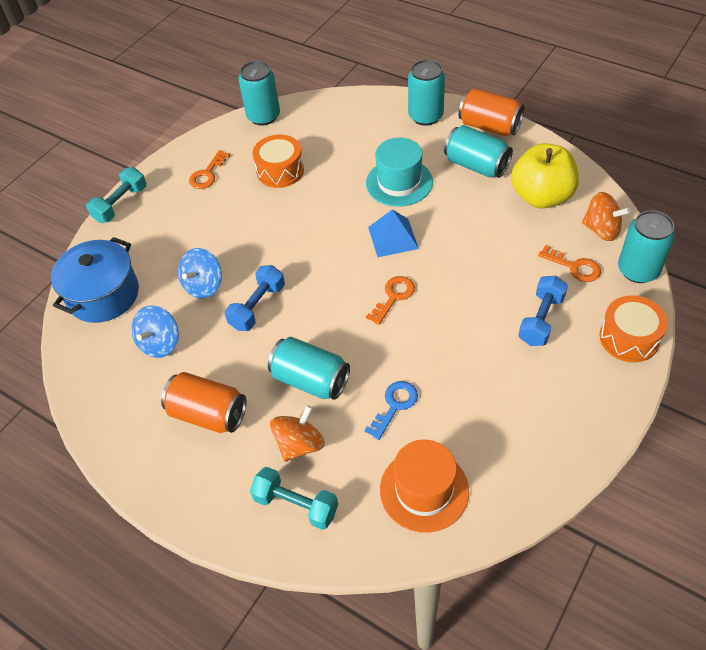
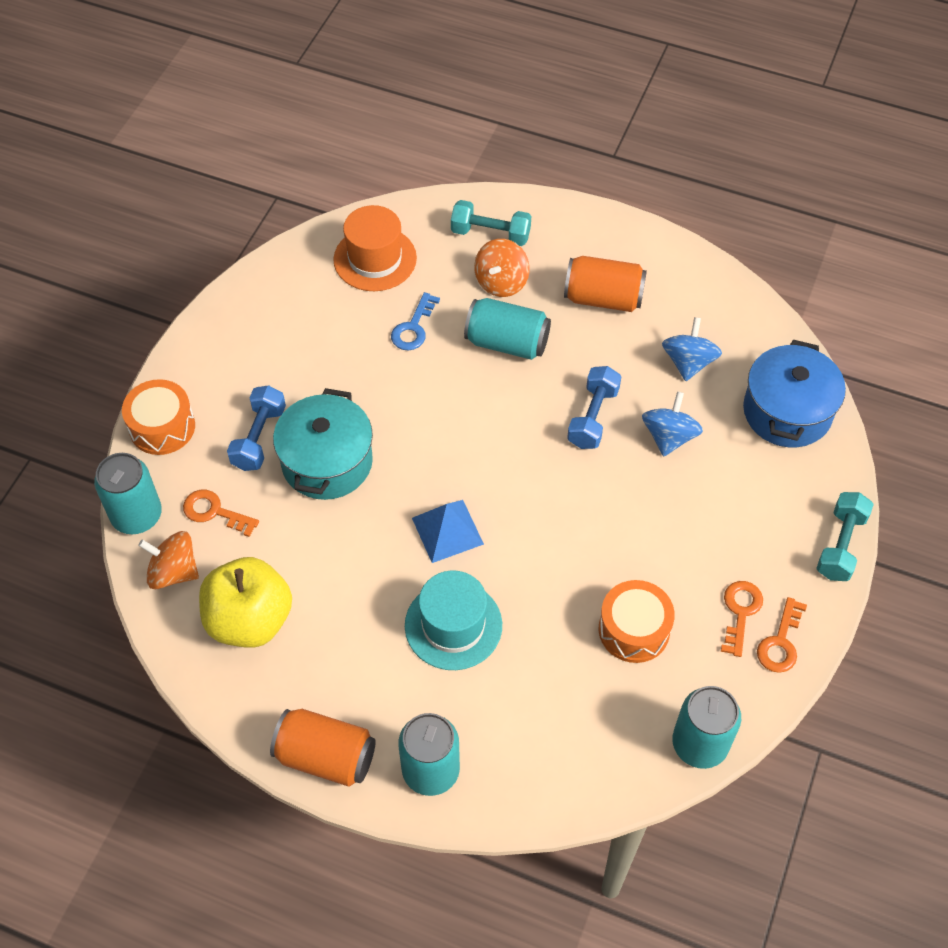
camera: 165 degrees right, 5 degrees up
orange key [366,276,415,325] -> orange key moved to [757,597,807,673]
turquoise can [444,125,513,178] -> none
none -> turquoise pot [273,388,373,500]

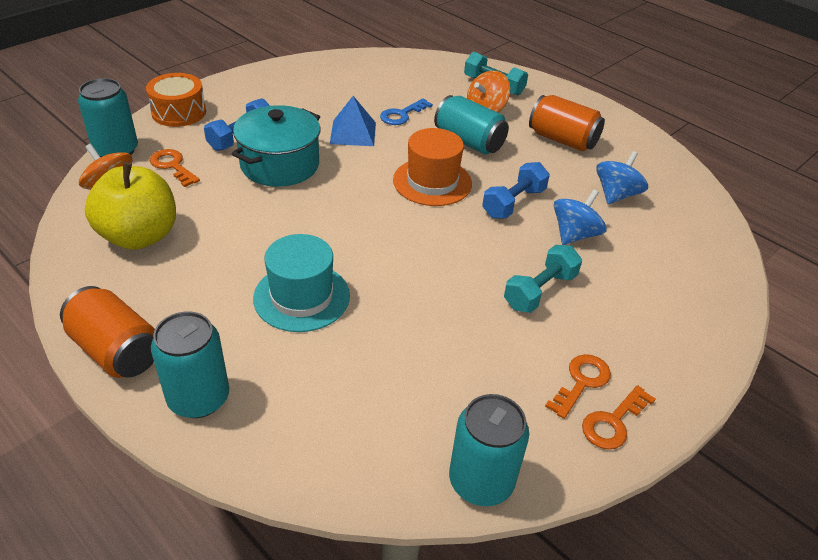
camera: 20 degrees right, 15 degrees down
orange hat [333,205,417,291] -> orange hat moved to [393,128,472,206]
blue pyramid [412,500,484,563] -> blue pyramid moved to [330,96,376,146]
orange drum [599,580,675,663] -> none
blue pot [743,340,846,447] -> none
turquoise dumbbell [816,492,874,581] -> turquoise dumbbell moved to [504,245,582,313]

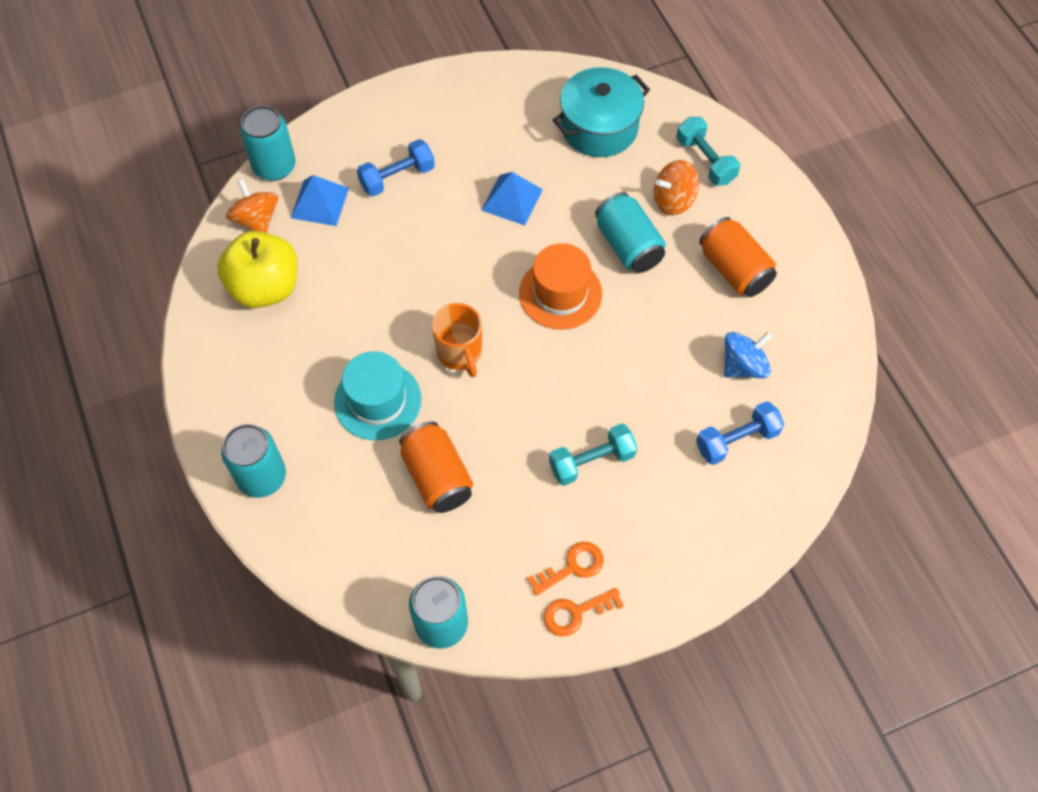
camera: 25 degrees right, 20 degrees up
orange can [60,286,155,378] -> orange can moved to [399,421,473,513]
orange drum [146,73,206,127] -> none
orange key [150,149,200,187] -> blue pyramid [291,175,349,226]
turquoise pot [231,105,320,187] -> turquoise pot moved to [553,67,650,157]
blue key [380,98,433,125] -> none
blue dumbbell [482,162,550,218] -> blue dumbbell moved to [696,401,784,465]
blue spinning top [554,189,607,245] -> none
none -> orange mug [432,303,482,377]

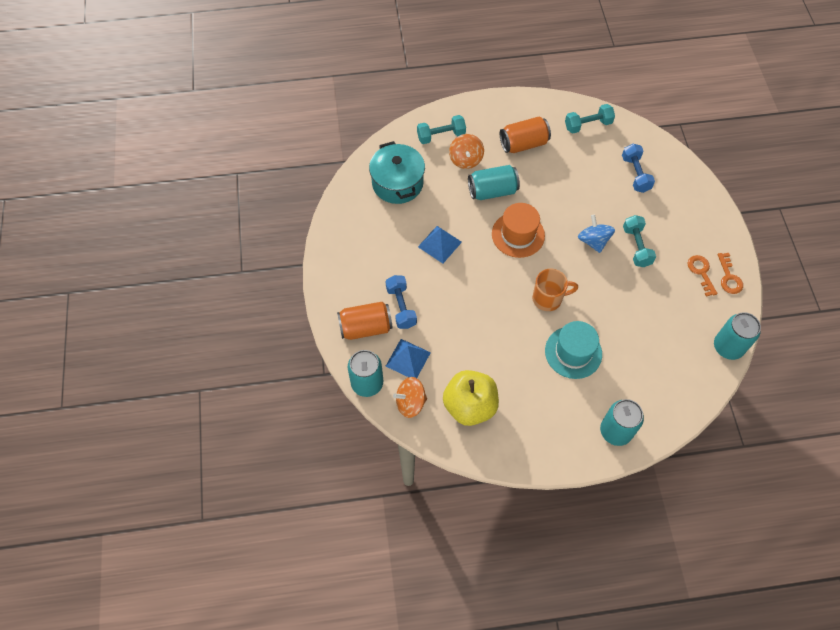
camera: 75 degrees left, 0 degrees up
orange can [399,421,473,513] -> orange can moved to [337,302,393,340]
blue spinning top [724,332,772,378] -> blue spinning top moved to [578,214,615,253]
none -> turquoise dumbbell [565,104,615,134]

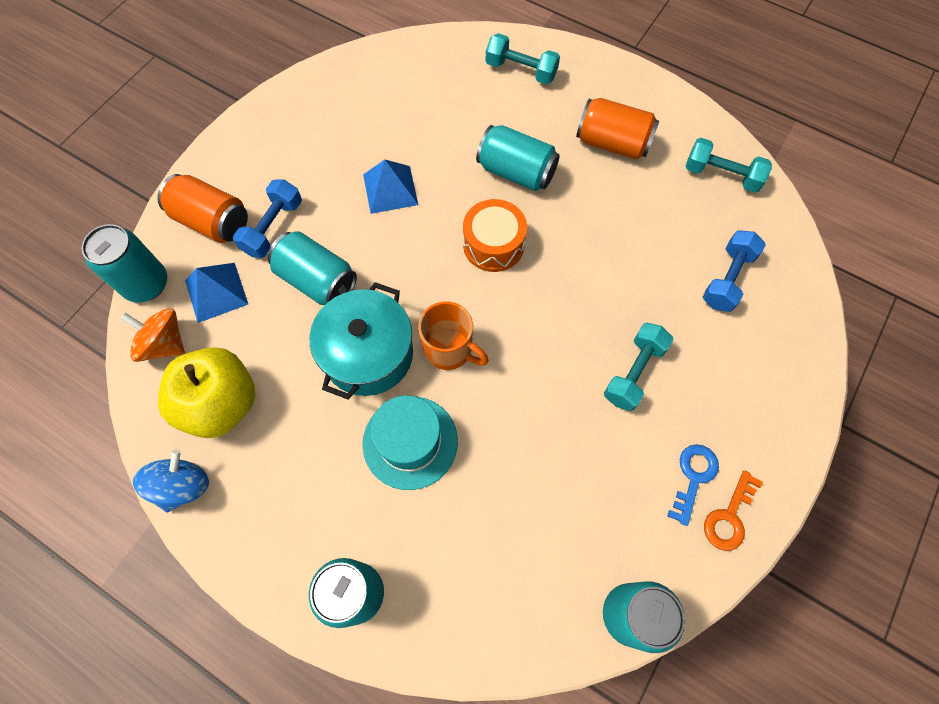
camera: 40 degrees right, 5 degrees up
turquoise pot [369,141,425,204] -> turquoise pot moved to [310,282,413,399]
orange spinning top [449,134,484,169] -> none
orange hat [492,203,545,258] -> orange drum [463,199,527,272]
blue spinning top [578,214,615,253] -> blue spinning top moved to [133,449,209,512]
orange key [688,255,718,297] -> blue key [668,444,719,526]
none -> turquoise can [268,231,357,305]

